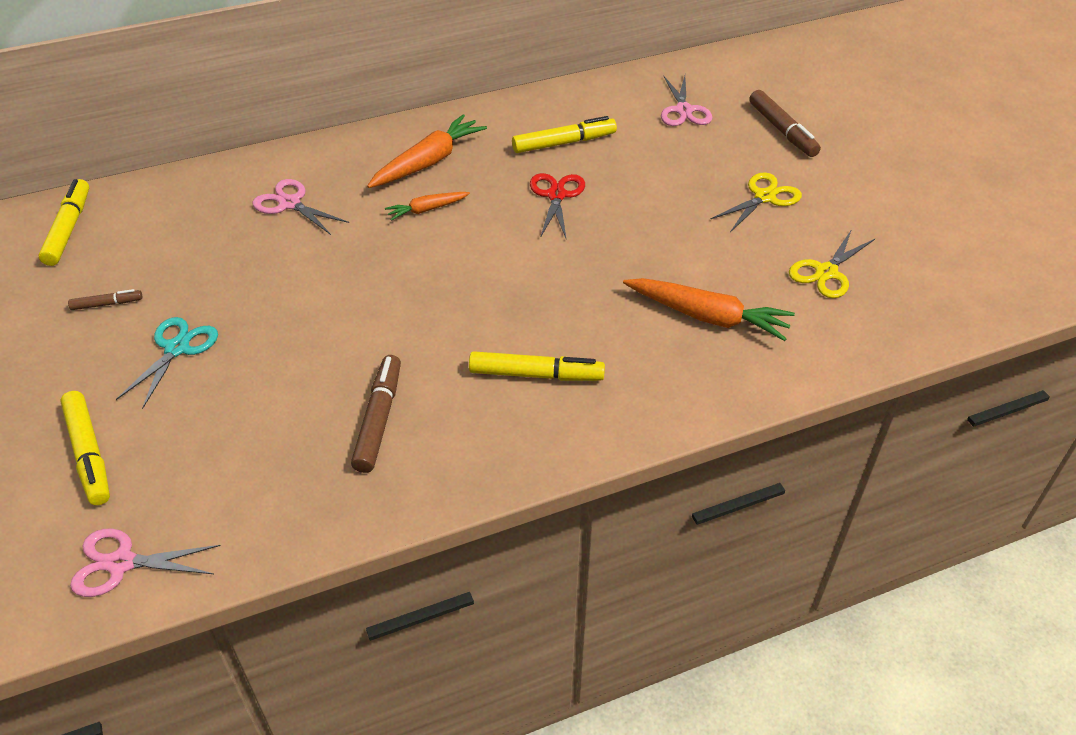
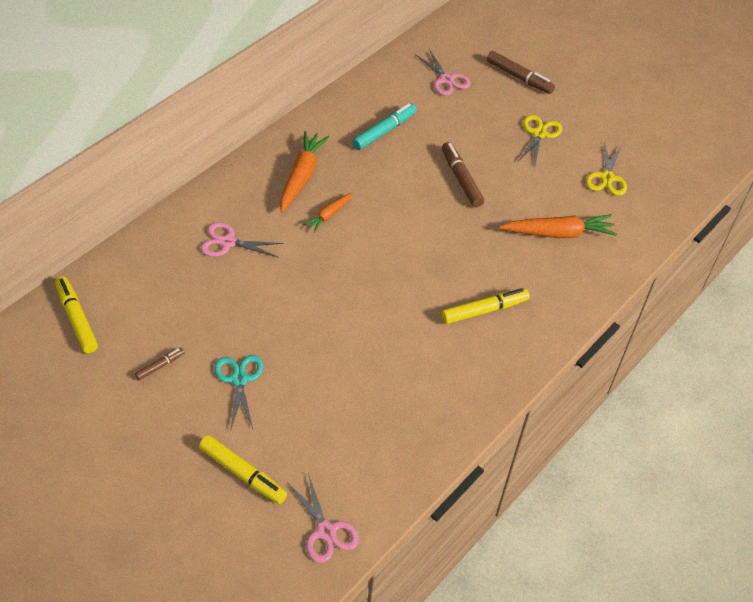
camera: 30 degrees left, 5 degrees up
pink scissors [70,529,221,597] -> pink scissors turned 90 degrees counterclockwise [287,473,359,563]
brown marker [351,355,401,473] -> brown marker moved to [442,142,484,207]
yellow marker [512,116,617,153] -> turquoise marker [352,103,417,150]
red scissors [530,173,585,238] -> none

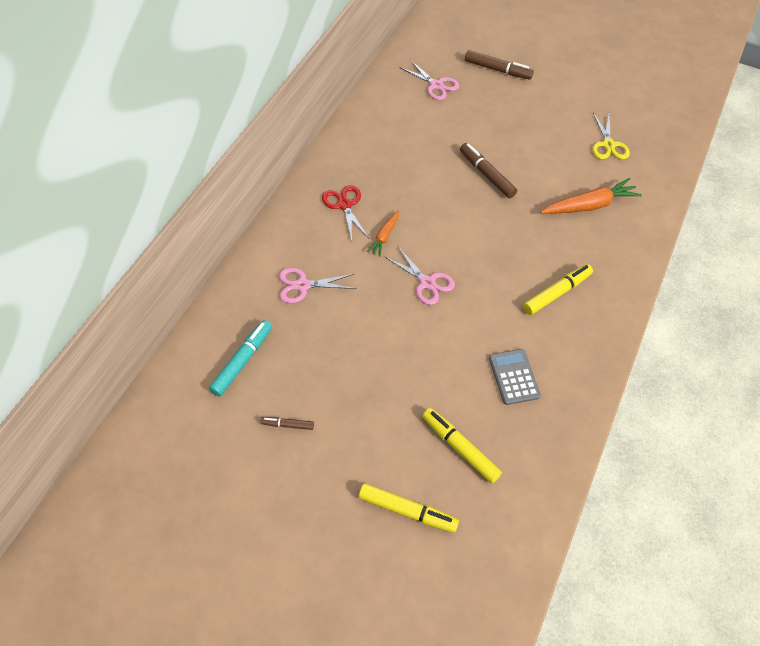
camera: 15 degrees left, 5 degrees up
yellow marker [55,276,98,353] -> yellow marker moved to [422,408,502,483]
brown marker [135,348,184,380] -> brown marker turned 120 degrees counterclockwise [260,417,314,430]
turquoise scissors [214,355,263,431] -> none
orange carrot [280,131,329,213] -> red scissors [322,185,369,241]
pink scissors [287,473,359,563] -> pink scissors moved to [385,247,455,305]
turquoise marker [352,103,417,150] -> turquoise marker moved to [209,320,272,397]
yellow scissors [519,115,562,165] -> none
none -> grey calculator [489,349,541,405]

